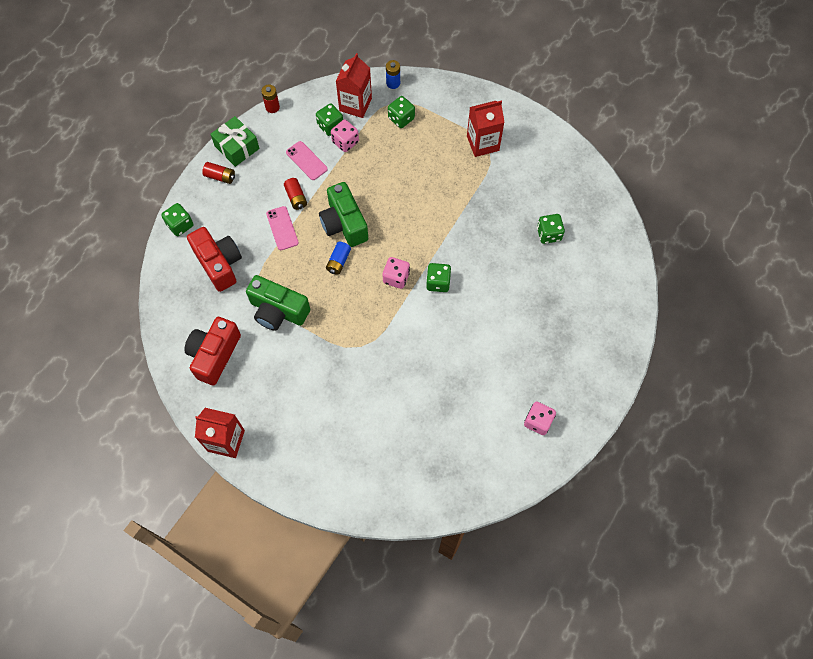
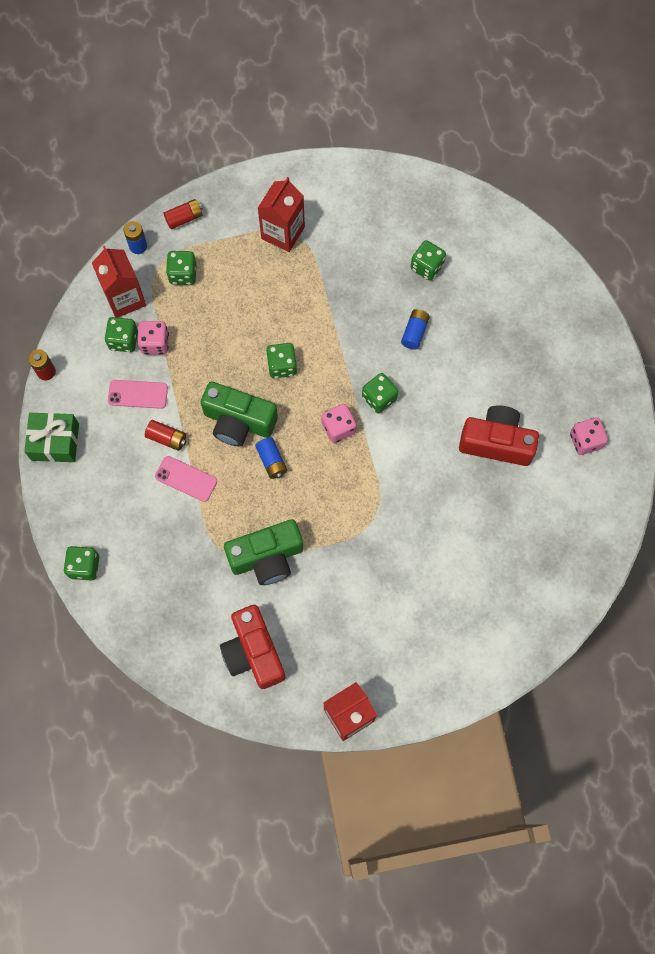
camera: 45 degrees left, 5 degrees up
red camera [187,227,242,292] -> red camera moved to [459,405,539,466]
red battery [202,162,235,184] -> red battery moved to [164,199,203,229]
none -> green dice [266,343,297,378]
none -> blue battery [401,309,430,350]

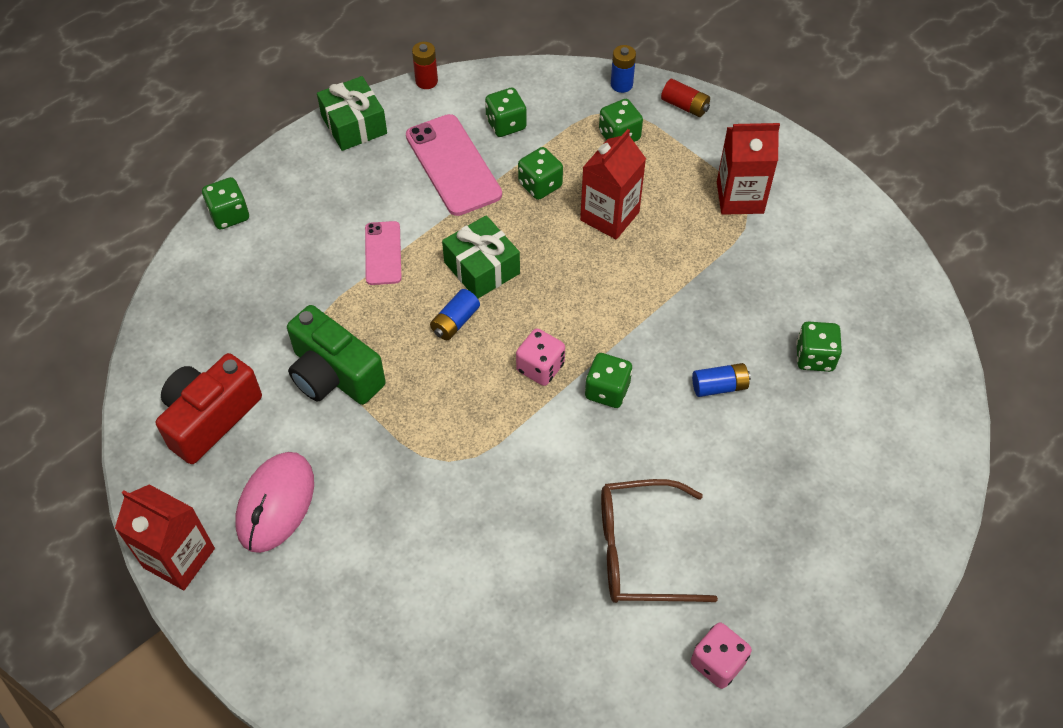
camera: 60 degrees right, 15 degrees down
red carton [92,246,146,318] -> red carton moved to [580,129,646,239]
pink phone [108,380,168,409] -> pink phone [406,114,502,216], size x1.70
pink dice [137,321,169,355] -> none
red battery [145,420,186,451] -> none
green camera [201,381,278,447] -> green gift [442,215,520,298]
green dice [266,343,297,378] -> green dice moved to [518,147,563,200]
red camera [459,405,539,466] -> brown glasses [601,479,718,603]
none -> pink mouse [235,452,314,553]

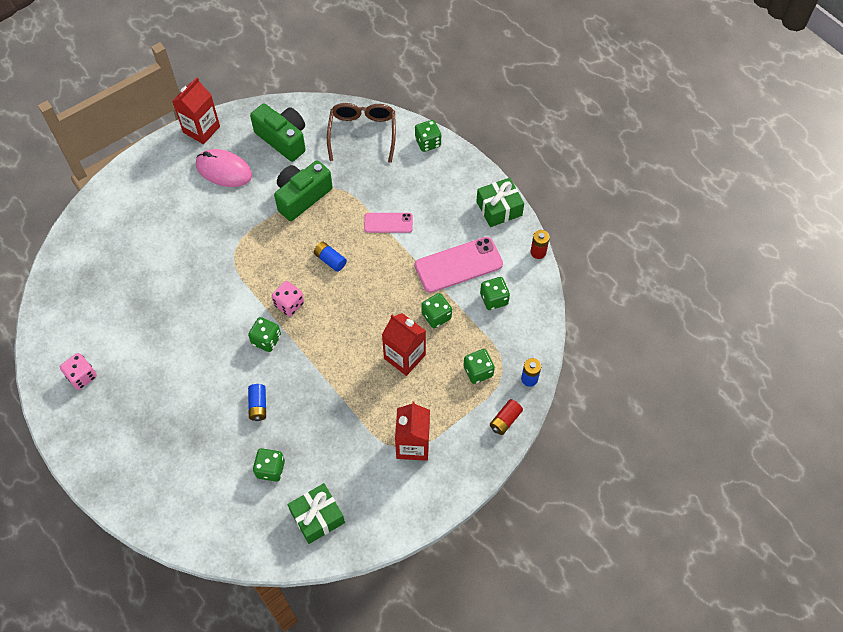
camera: 95 degrees right, 5 degrees up
red camera [156,353,262,464] -> green camera [250,103,306,162]
green gift [442,215,520,298] -> green gift moved to [288,483,345,544]
brown glasses [601,479,718,603] -> brown glasses moved to [327,103,396,163]

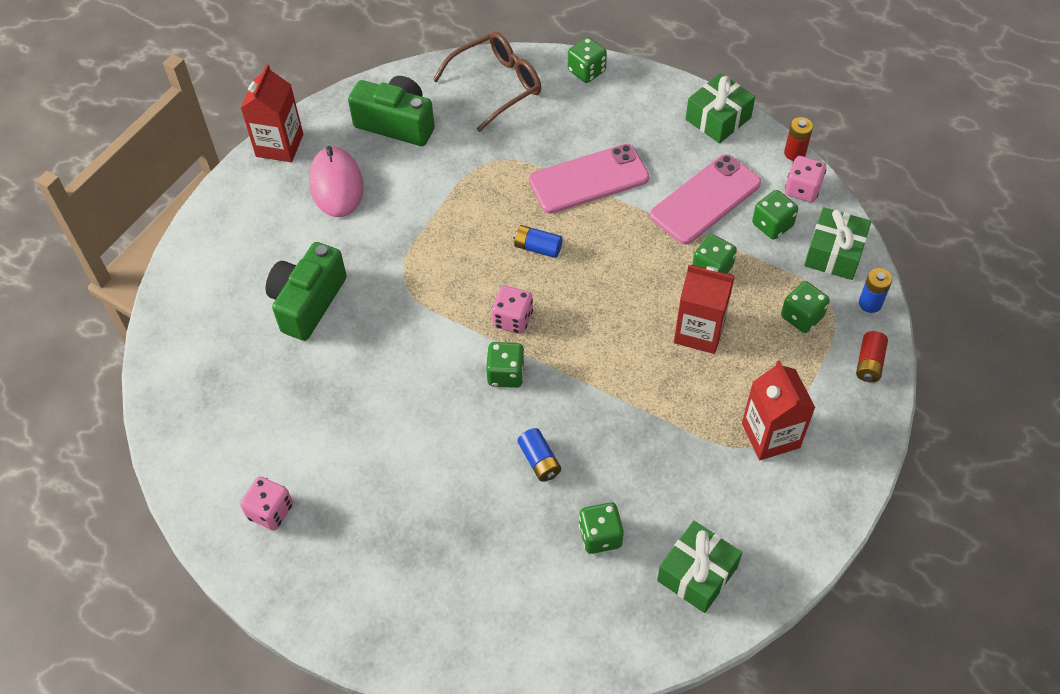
camera: 20 degrees left, 5 degrees down
pink mouse [196,149,252,187] -> pink mouse turned 75 degrees clockwise [309,146,363,217]
green camera [274,160,333,221] -> green camera moved to [266,242,347,341]
brown glasses [327,103,396,163] -> brown glasses turned 75 degrees clockwise [433,32,541,132]
pink phone [364,213,413,233] -> pink phone [529,144,649,214], size x1.70
none -> pink dice [785,156,826,202]
none -> green gift [804,207,871,280]

